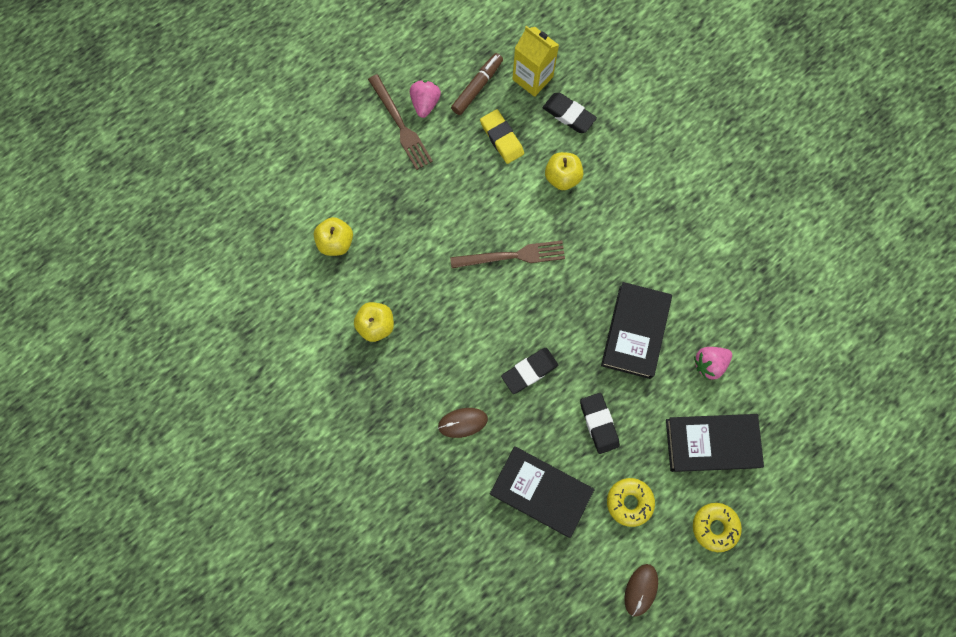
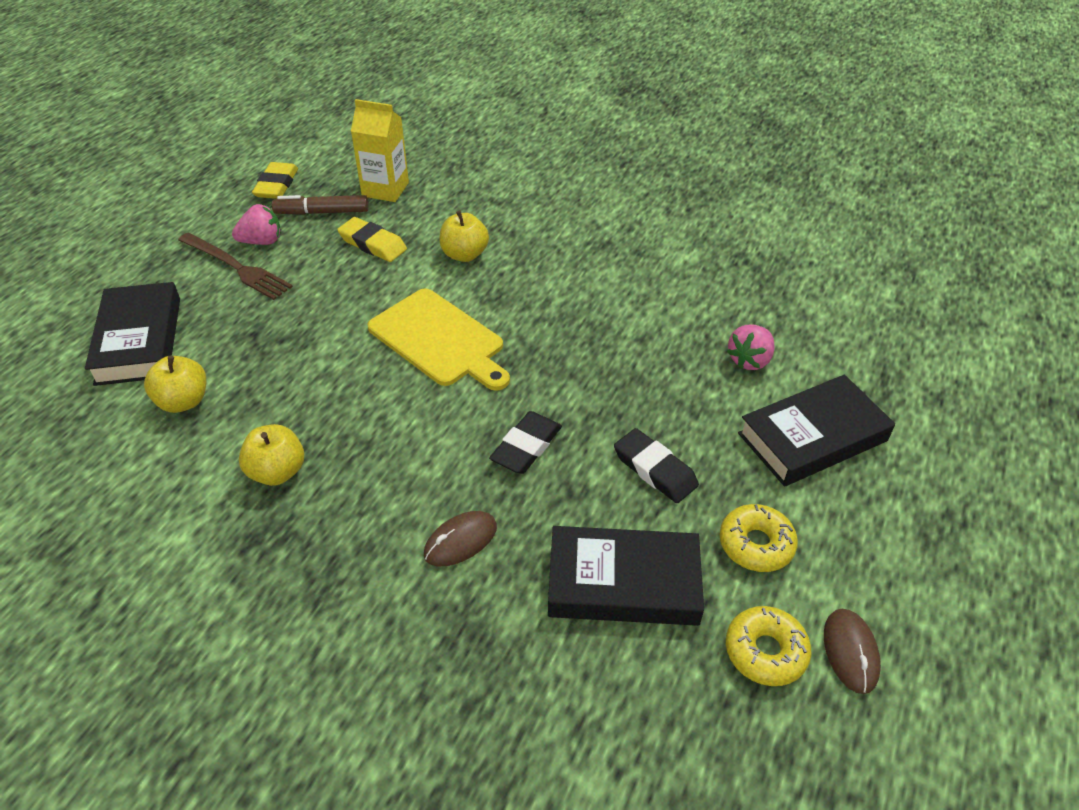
camera: 25 degrees left, 30 degrees down
pink strawberry [410,80,441,118] -> pink strawberry turned 90 degrees clockwise [232,204,281,245]
brown fork [450,241,565,268] -> yellow cutting board [367,289,510,391]
brown marker [451,53,503,115] -> brown marker turned 105 degrees counterclockwise [272,195,368,215]
black eraser [542,93,597,133] -> none
black book [601,282,672,379] -> black book moved to [85,282,180,386]
yellow donut [693,503,742,552] -> yellow donut moved to [726,606,811,686]
none -> yellow eraser [252,162,298,199]

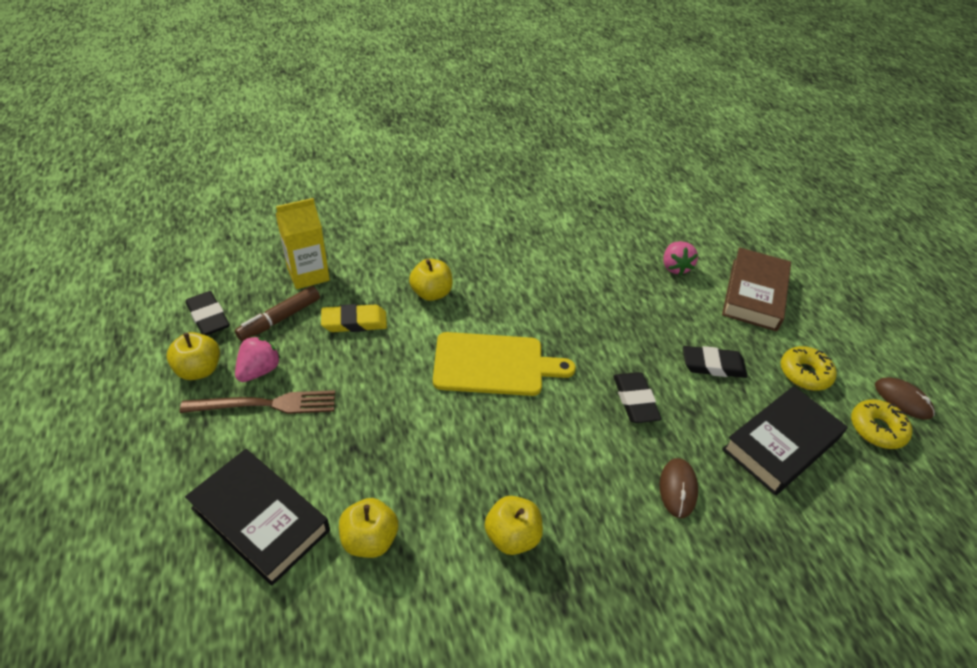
camera: 45 degrees left, 0 degrees up
yellow eraser [252,162,298,199] -> black eraser [185,291,230,336]
black book [738,375,895,487] -> brown book [722,247,791,331]
none -> yellow apple [167,332,220,380]

